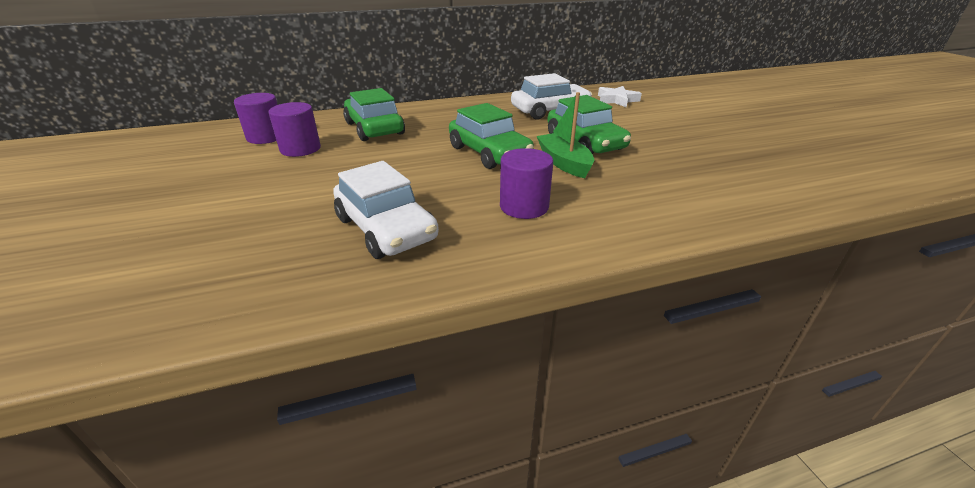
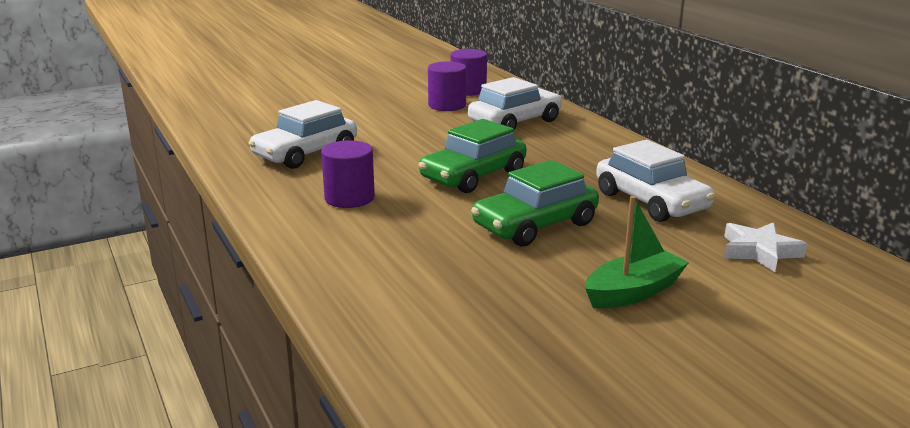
camera: 80 degrees right, 10 degrees down
green car [343,88,405,141] -> white car [468,77,562,130]
green boat [537,92,594,178] -> green boat moved to [585,196,689,308]

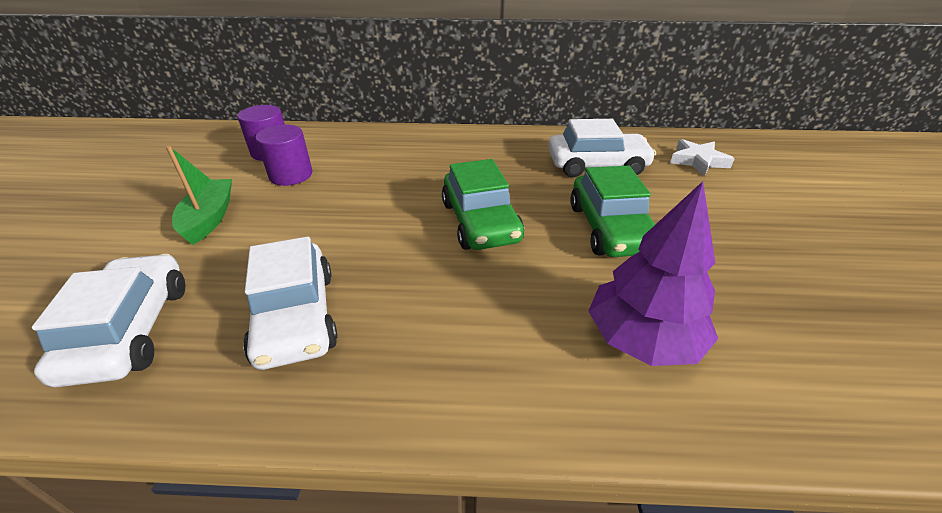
camera: 60 degrees left, 15 degrees up
purple cylinder [321,140,375,208] -> none
white car [468,77,562,130] -> white car moved to [32,254,185,387]
green boat [585,196,689,308] -> green boat moved to [166,146,232,245]
none -> purple tree [588,181,718,366]

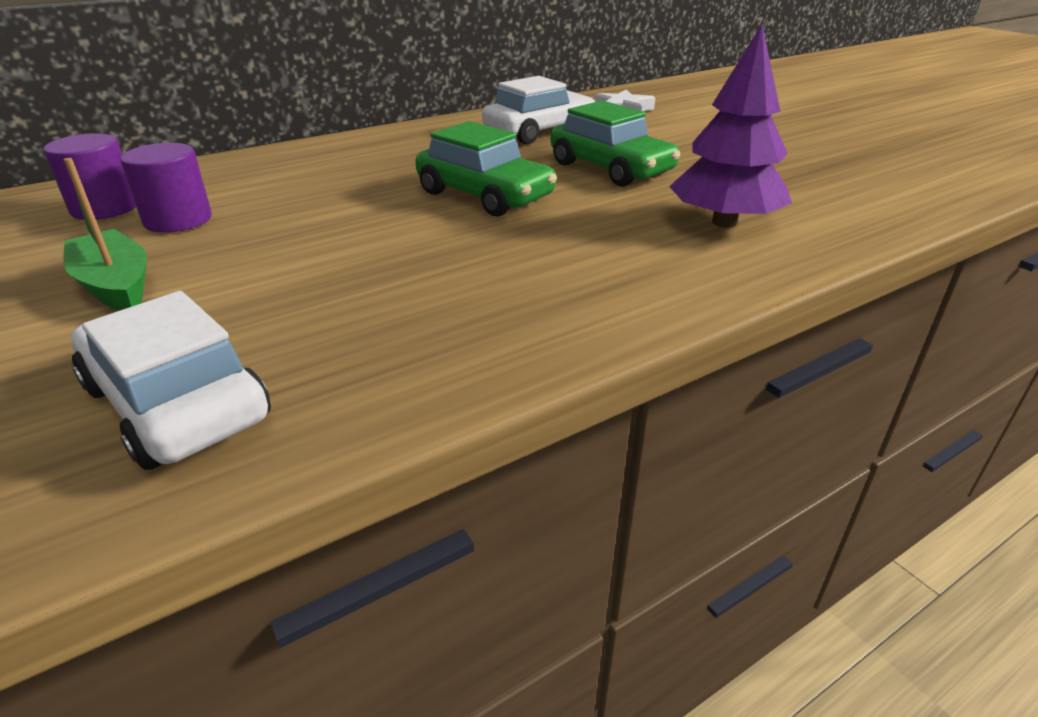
camera: 35 degrees left, 5 degrees down
white car [243,236,338,370] -> none

